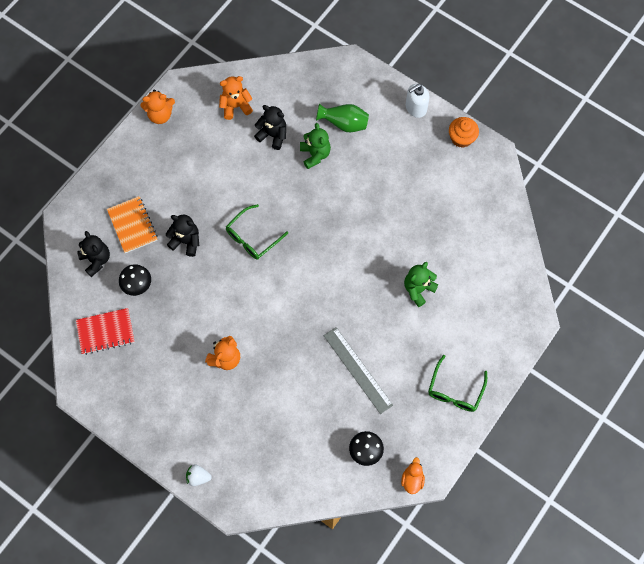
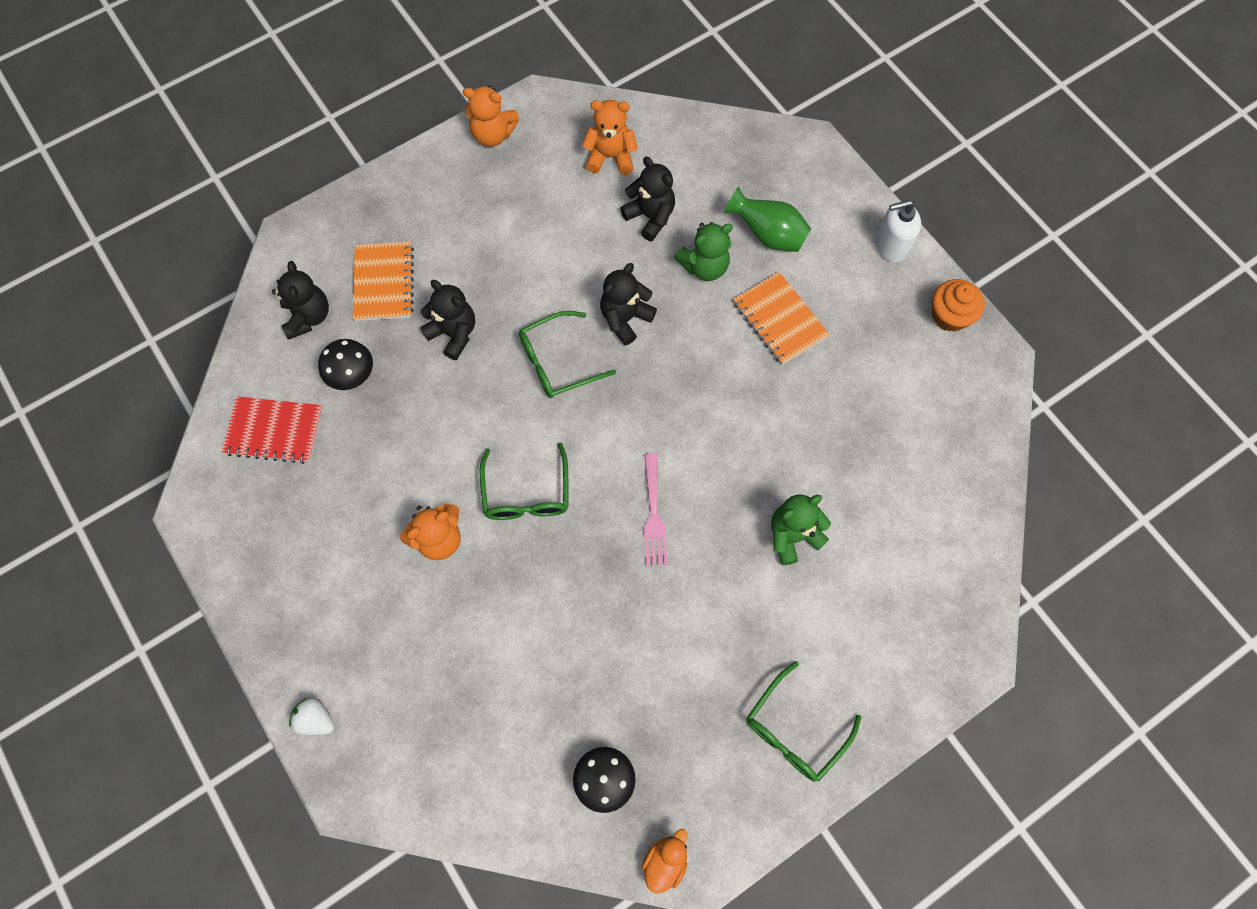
camera: 20 degrees right, 0 degrees up
green teddy bear [300,123,331,169] -> green teddy bear turned 60 degrees clockwise [674,222,733,281]
grey ruler [324,327,393,414] -> none
none -> green glasses [480,443,568,520]
none -> black teddy bear [600,263,657,345]
none -> pink fork [644,453,668,566]
none -> orange notebook [733,272,830,365]

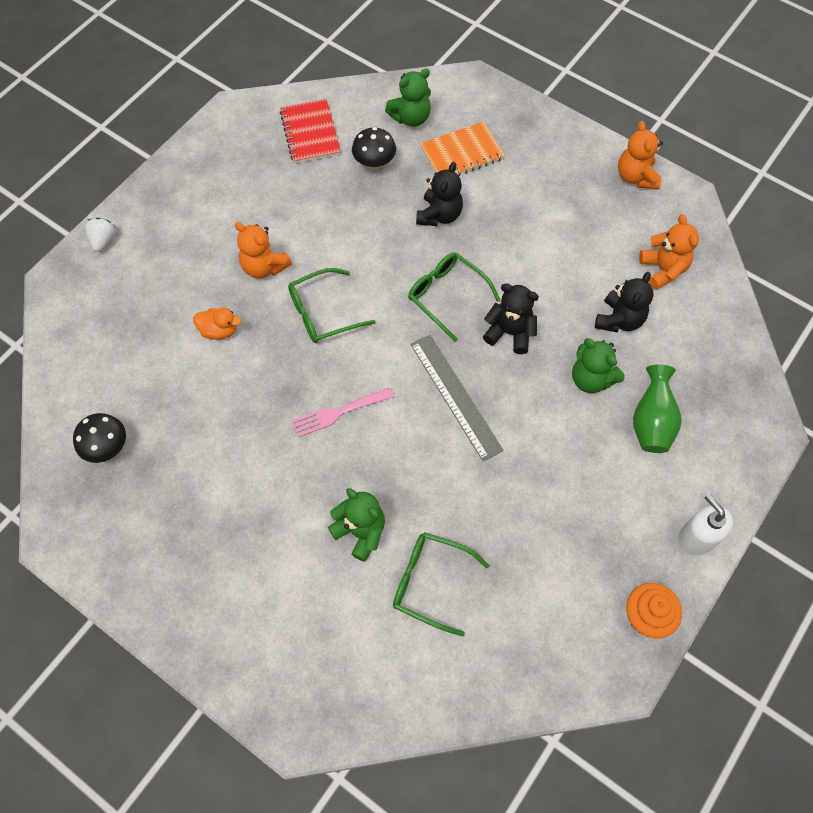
camera: 70 degrees right, 5 degrees down
black teddy bear [272,261,329,340] -> green teddy bear [385,68,431,127]
orange duck [642,829,688,894] -> orange duck moved to [193,308,242,340]
orange notebook [733,272,830,365] -> none
green glasses [746,661,861,782] -> green glasses moved to [393,532,489,637]
none -> grey ruler [410,335,504,461]

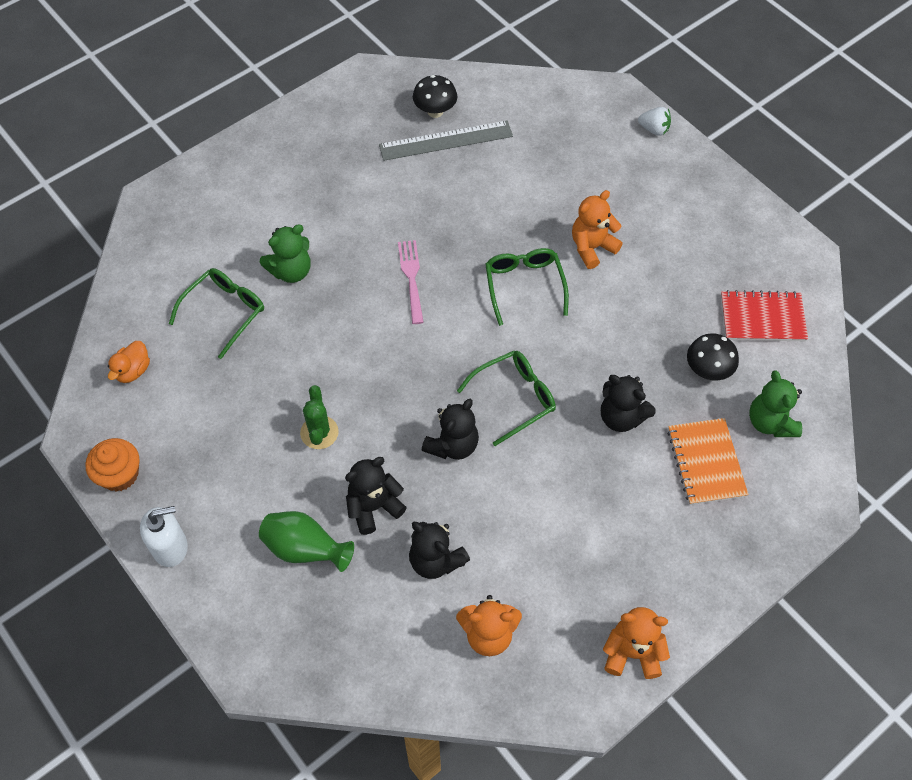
camera: 105 degrees right, 5 degrees down
orange duck [193,308,242,340] -> orange duck moved to [108,341,150,383]
grey ruler [410,335,504,461] -> grey ruler moved to [379,120,513,161]
green teddy bear [572,338,625,393] -> black teddy bear [345,457,407,535]
none -> green cactus [300,385,339,449]

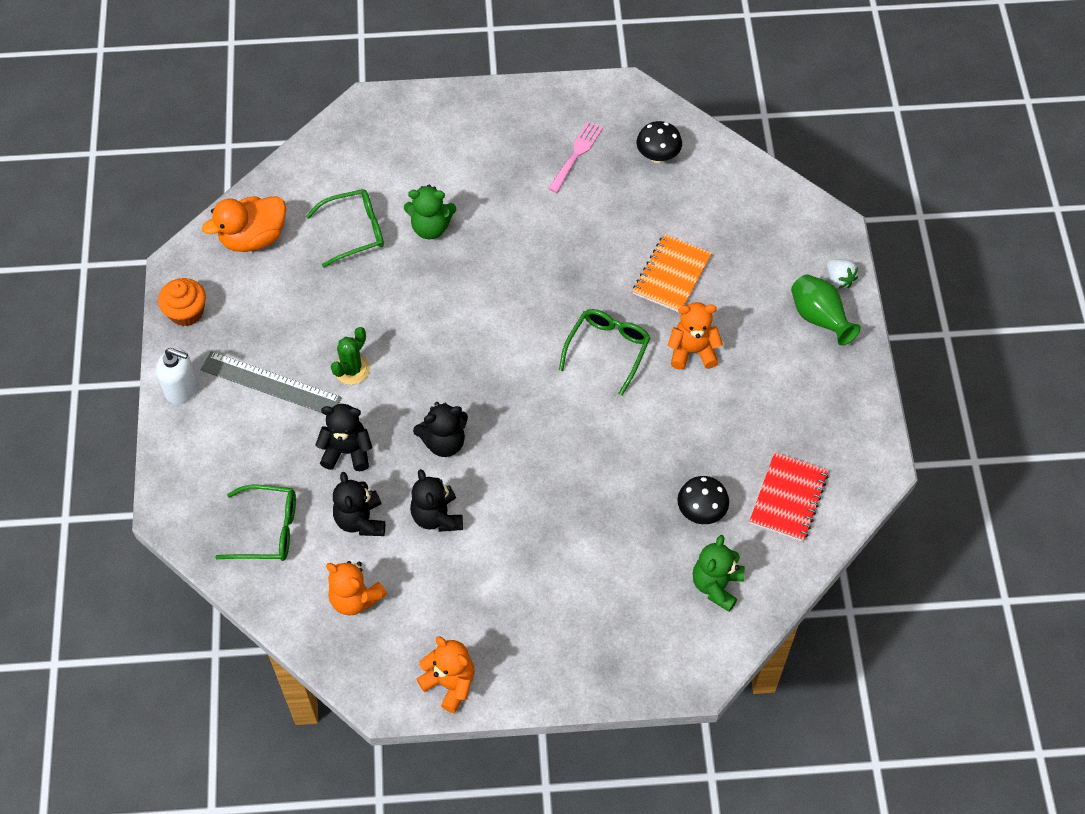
camera: 35 degrees right, 0 degrees up
orange duck [108,341,150,383] -> orange duck [202,196,286,252], size x1.77
green vase [259,511,354,572] -> green vase moved to [791,275,861,346]
grey ruler [379,120,513,161] -> grey ruler moved to [200,351,342,413]
pink fork [398,240,424,324] -> pink fork moved to [548,121,603,193]
green glasses [457,351,556,446] -> green glasses moved to [215,485,296,561]
black teddy bear [601,375,656,432] -> black teddy bear moved to [410,469,463,532]
orange notebook [667,418,748,505] -> orange notebook moved to [633,234,712,312]
red notebook [721,290,808,341] -> red notebook turned 75 degrees clockwise [750,452,828,541]

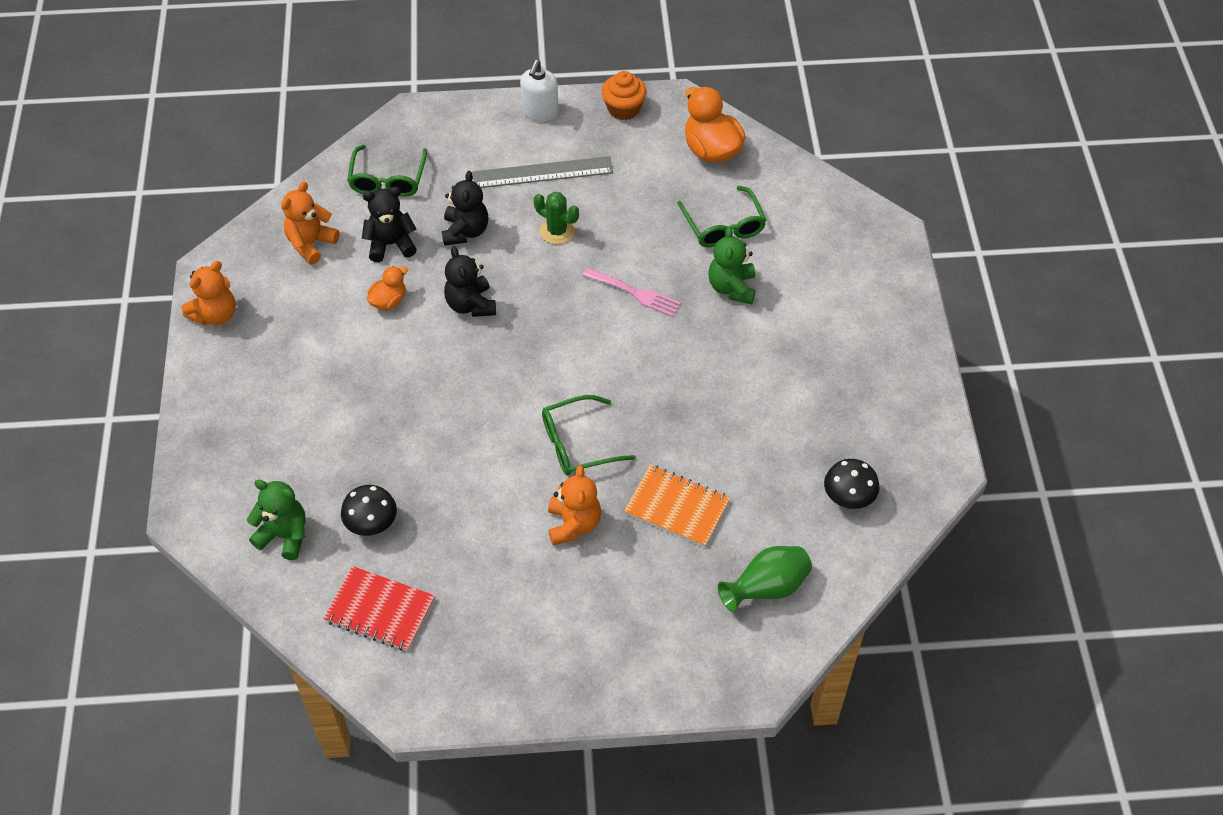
camera: 90 degrees right, 5 degrees down
grey ruler [200,351,342,413] -> grey ruler turned 60 degrees clockwise [473,156,613,188]
black teddy bear [410,469,463,532] -> orange duck [367,266,408,310]
pink fork [548,121,603,193] -> pink fork moved to [582,268,681,317]
green glasses [559,309,650,395] -> green glasses turned 135 degrees clockwise [542,395,636,475]
green vase [791,275,861,346] -> green vase moved to [718,546,812,612]
white strawberry [827,259,858,289] -> none

